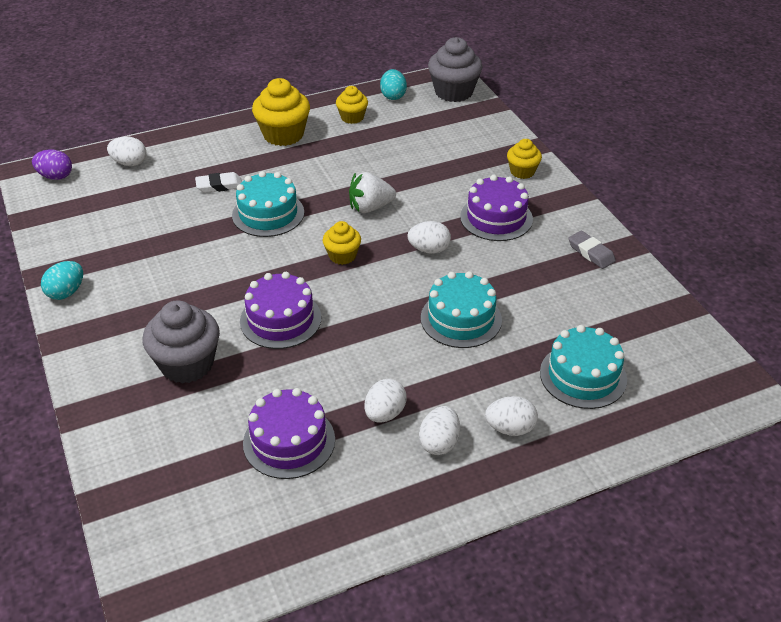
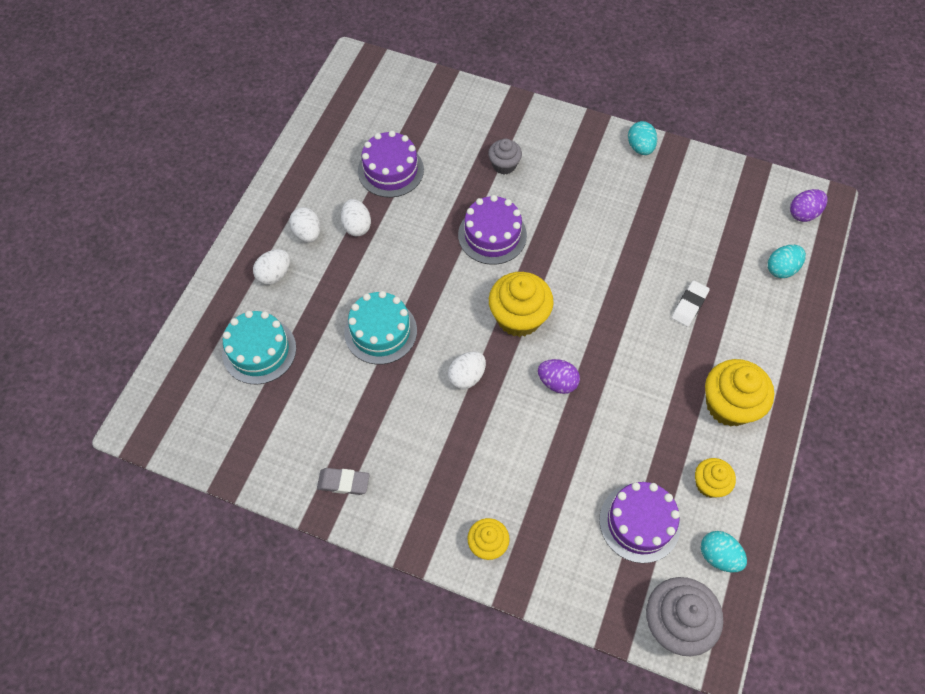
camera: 135 degrees right, 20 degrees up
white egg [107,136,147,166] -> turquoise egg [768,245,806,278]
grey cupcake [143,300,220,384] -> grey cupcake [488,139,522,175], size x0.58
turquoise cake [232,171,304,237] -> none
yellow cupcake [323,221,361,265] -> yellow cupcake [489,272,554,337], size x1.73
white strawberry [349,172,396,213] -> purple egg [538,359,580,394]
purple cake [460,175,533,241] -> purple cake moved to [599,482,681,563]

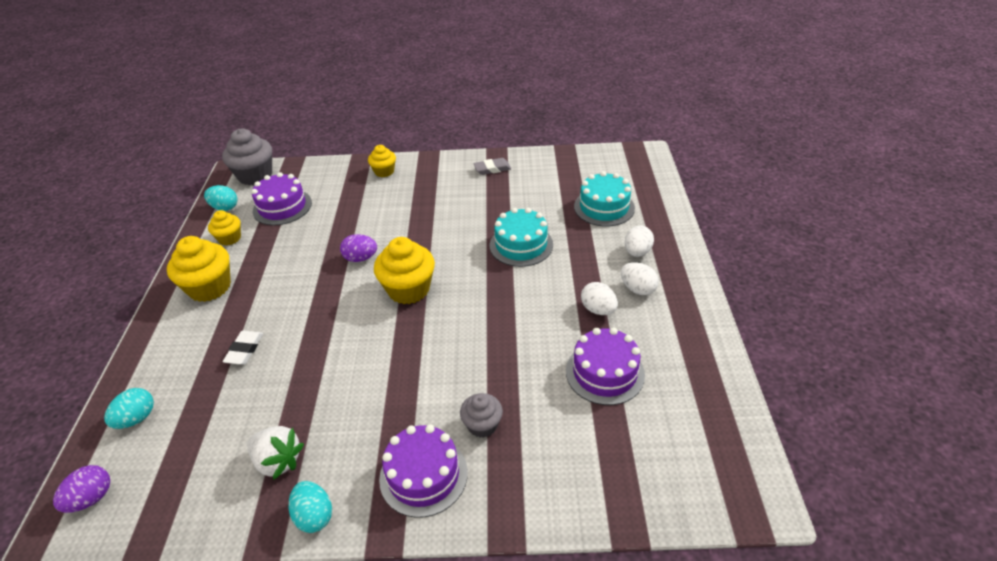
camera: 160 degrees right, 20 degrees down
white egg [448,352,486,389] -> none
purple cake [458,195,527,265] -> purple cake moved to [379,424,468,518]
none -> white strawberry [247,426,304,480]

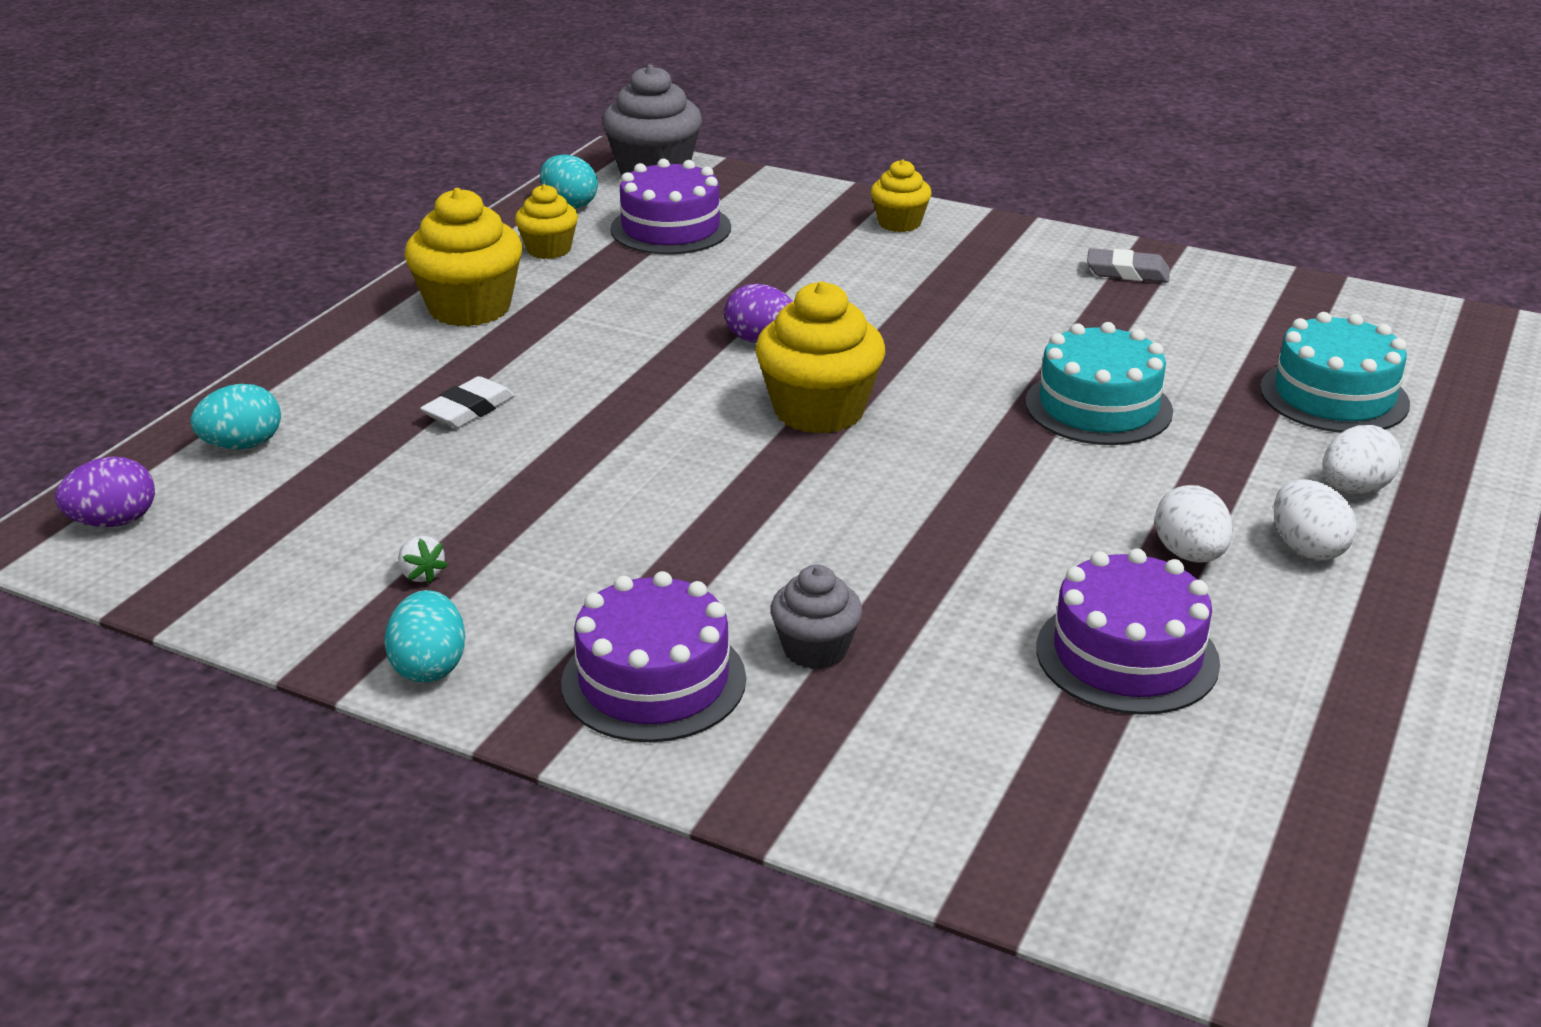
camera: 25 degrees right, 10 degrees down
white strawberry [247,426,304,480] -> white strawberry [398,536,448,584], size x0.49

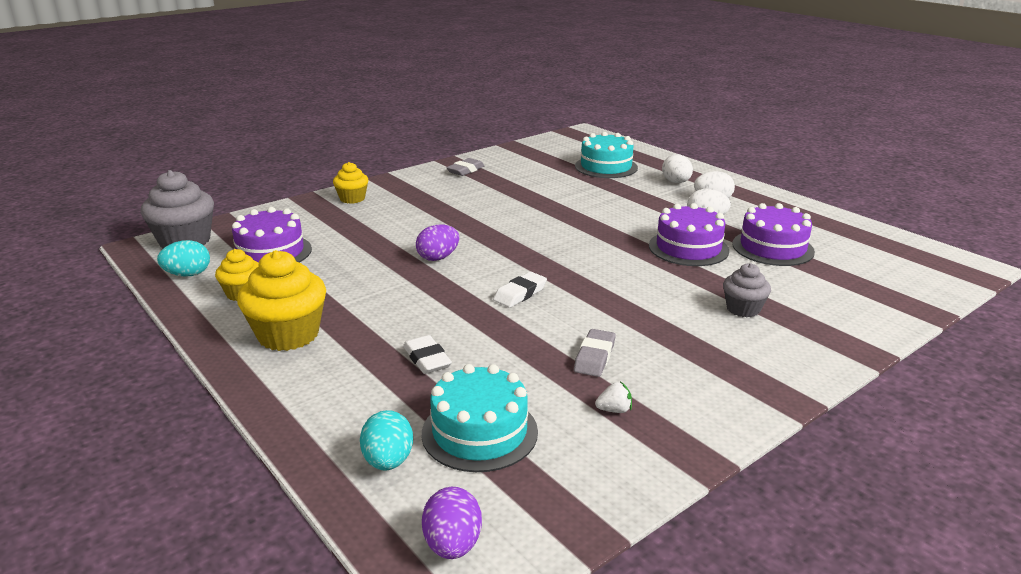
camera: 65 degrees left, 5 degrees down
turquoise egg [384,590,465,682] -> none
purple cake [561,571,746,742] -> purple cake moved to [649,203,729,266]
yellow cupcake [755,281,885,434] -> none
turquoise cake [1025,322,1173,445] -> turquoise cake moved to [422,364,538,472]
none -> white eraser [493,272,547,308]
none -> grey eraser [574,329,616,377]

